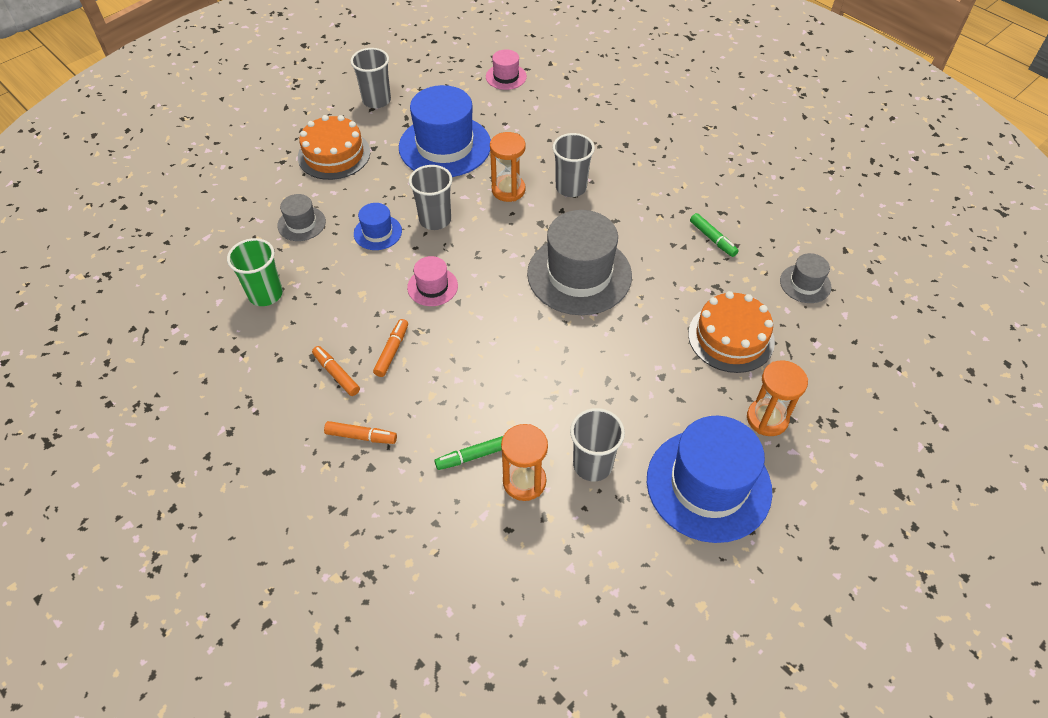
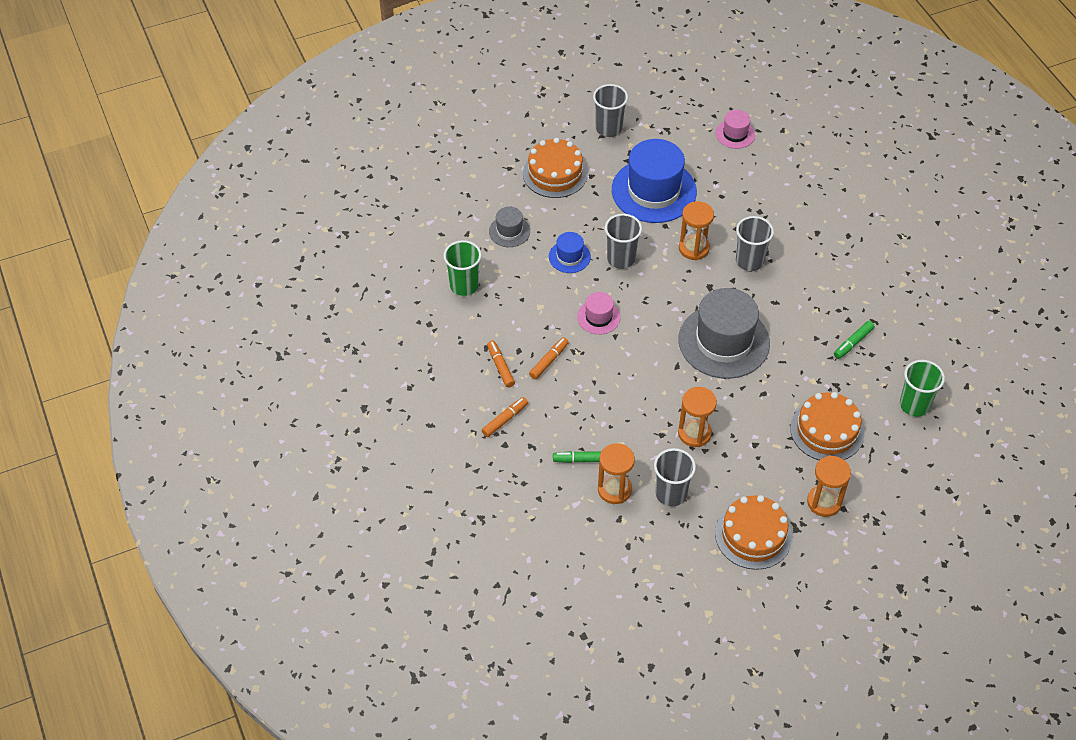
camera: 20 degrees right, 0 degrees up
orange marker [324,421,397,444] -> orange marker turned 75 degrees counterclockwise [482,397,528,437]
blue hat [647,416,772,543] -> orange cake [715,495,792,570]
green marker [690,213,739,257] -> green marker turned 60 degrees clockwise [834,321,875,359]
grey hat [780,253,831,303] -> green cup [900,360,945,417]
none -> orange hourglass [678,387,717,447]

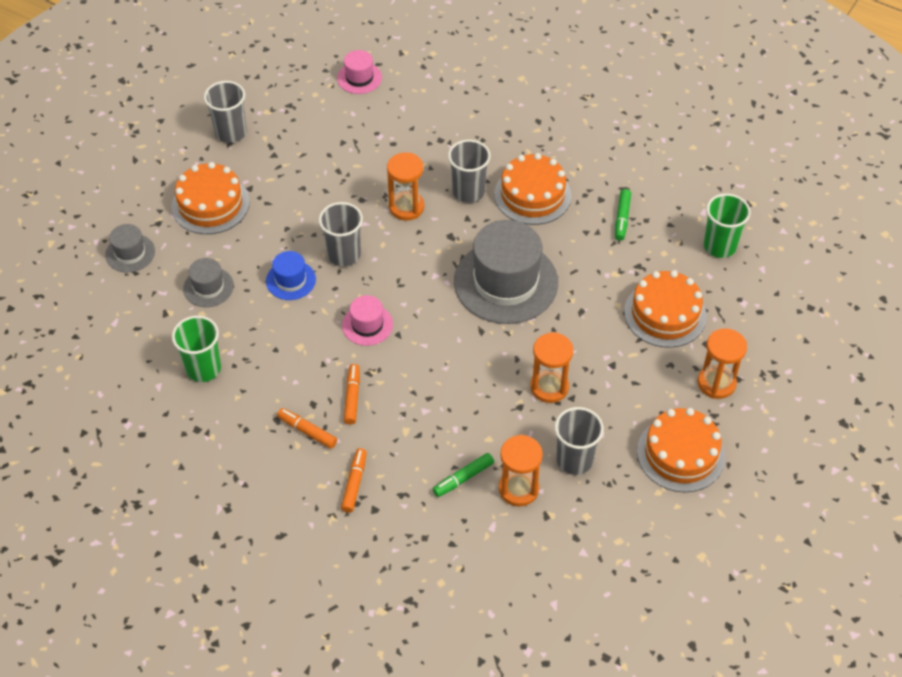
camera: 35 degrees left, 0 degrees up
blue hat [612,139,697,223] -> none
none -> grey hat [105,224,155,273]
none -> orange cake [494,153,571,225]

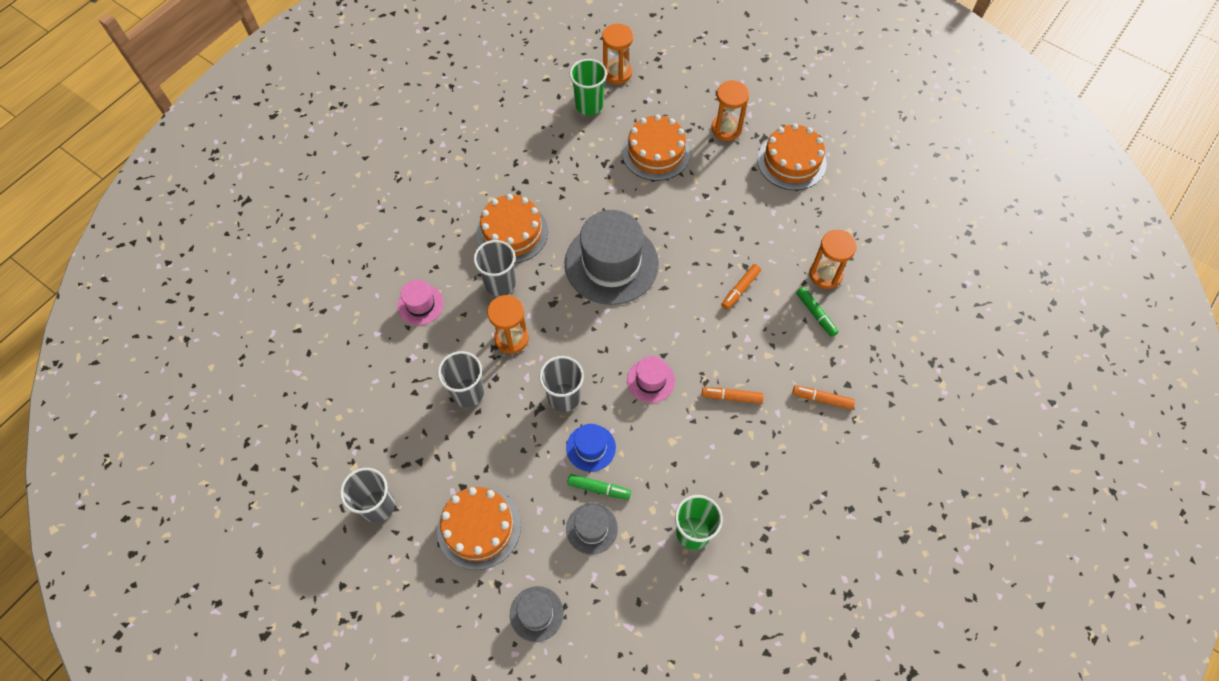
camera: 85 degrees left, 10 degrees up
orange marker [277,408,337,449] -> orange marker moved to [721,264,761,310]
pink hat [337,50,382,94] -> pink hat moved to [397,280,444,325]
orange hourglass [530,332,573,403] -> orange hourglass moved to [602,24,633,84]
grey cup [554,407,604,475] -> grey cup moved to [438,351,484,407]
green marker [615,189,631,241] -> green marker moved to [567,474,631,500]

